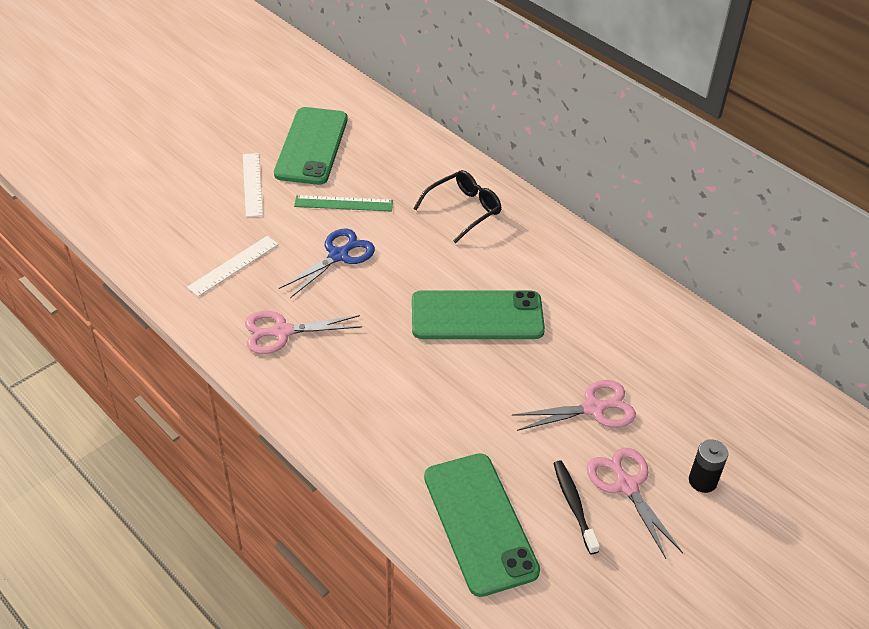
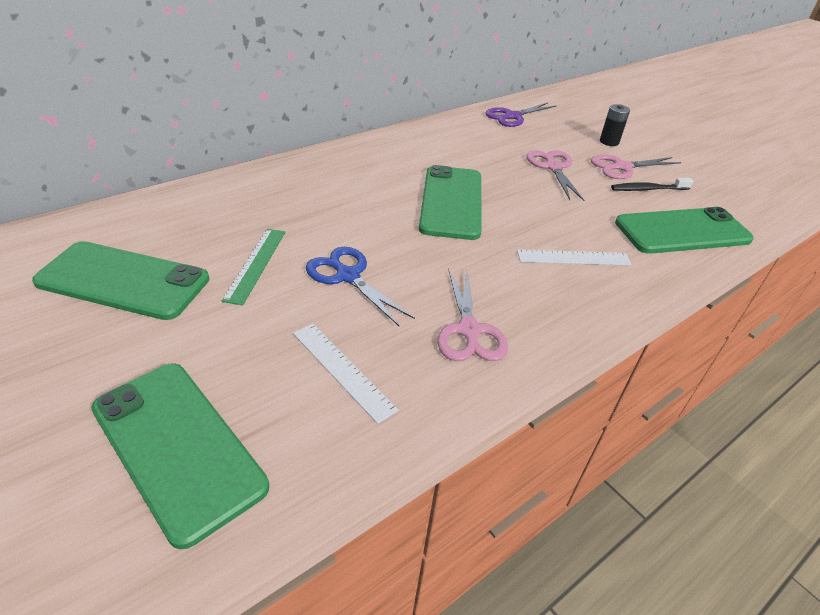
camera: 85 degrees left, 5 degrees down
white ruler [243,153,263,217] -> white ruler moved to [517,250,632,265]
black glasses [413,170,502,243] -> none
none -> green phone [91,363,269,549]
none -> purple scissors [485,102,557,127]

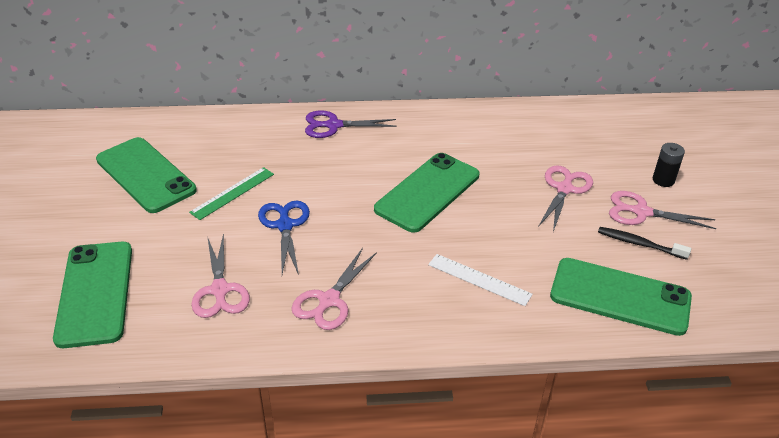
camera: 35 degrees right, 0 degrees up
white ruler [293,324,398,424] -> pink scissors [191,233,250,318]
purple scissors [485,102,557,127] -> purple scissors moved to [305,110,397,138]

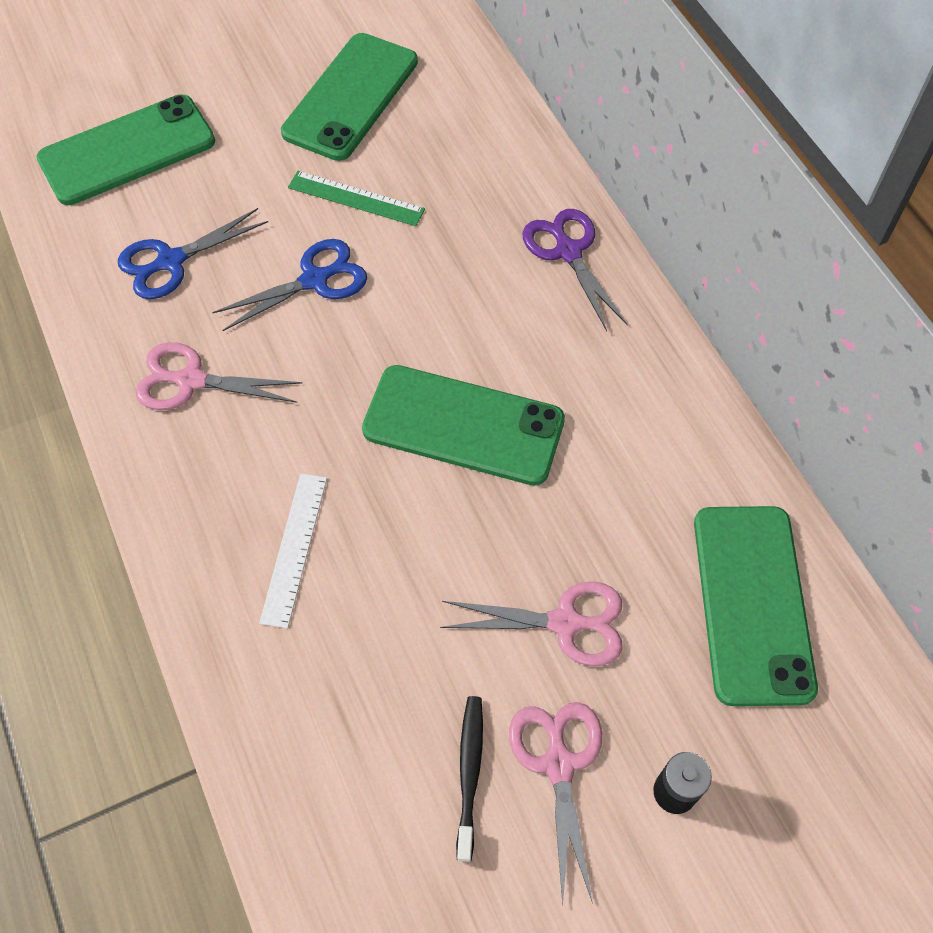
camera: 70 degrees right, 20 degrees up
pink scissors [191,233,250,318] -> blue scissors [118,208,268,299]
green phone [550,258,692,336] -> green phone moved to [694,506,818,706]

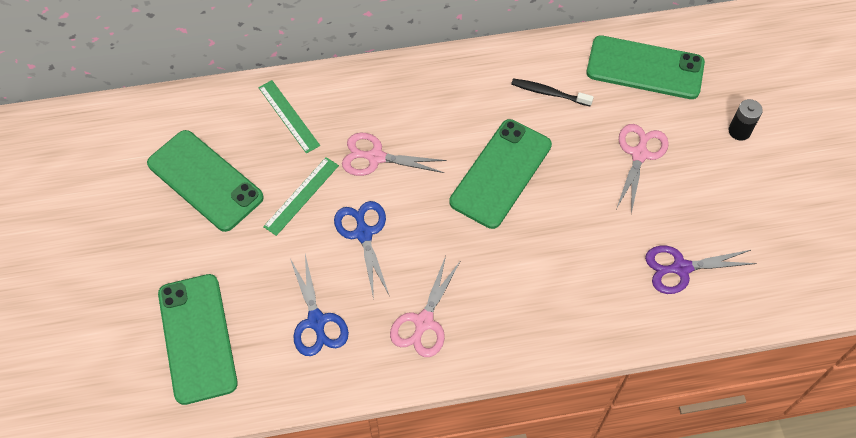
camera: 75 degrees left, 0 degrees up
white ruler [259,473,327,629] -> none
black toothbrush [456,696,483,862] -> black toothbrush moved to [511,78,594,106]
pink scissors [509,702,602,905] -> pink scissors moved to [342,133,447,176]
purple scissors [522,209,628,331] -> purple scissors moved to [645,246,757,294]
none -> green ruler [258,80,320,154]

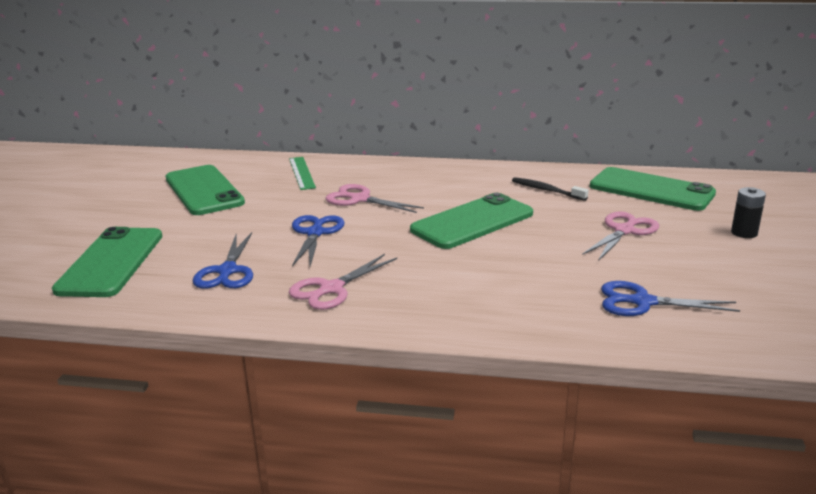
camera: 20 degrees right, 35 degrees down
green ruler [263,157,339,236] -> none
purple scissors [645,246,757,294] -> blue scissors [601,281,740,316]

